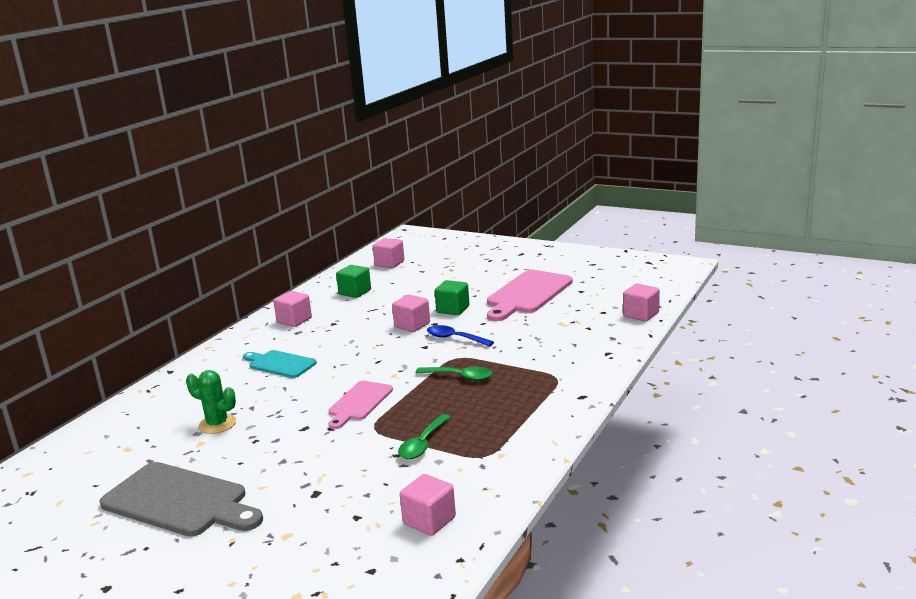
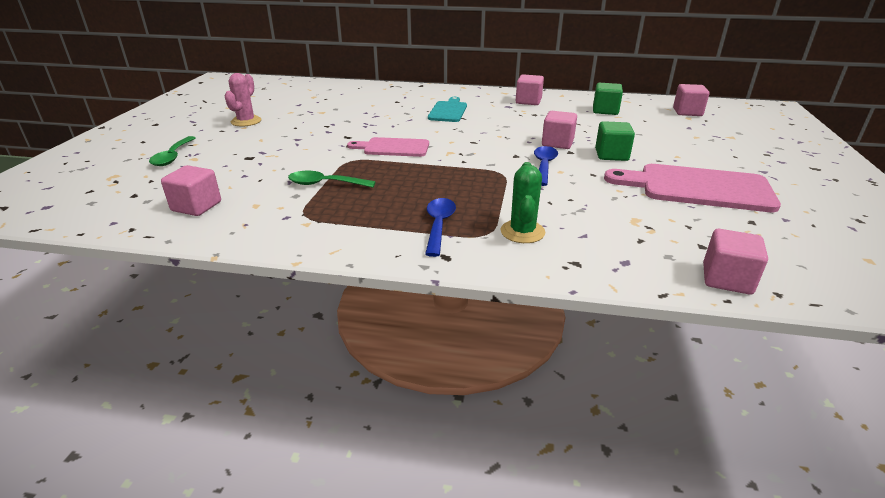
camera: 70 degrees right, 10 degrees up
grey cutting board [99,462,263,537] -> pink cactus [225,73,262,127]
green cactus [186,370,236,434] -> green cactus moved to [500,162,545,243]
green spoon [415,367,493,381] -> green spoon moved to [149,136,196,166]
none -> blue spoon [425,198,456,257]

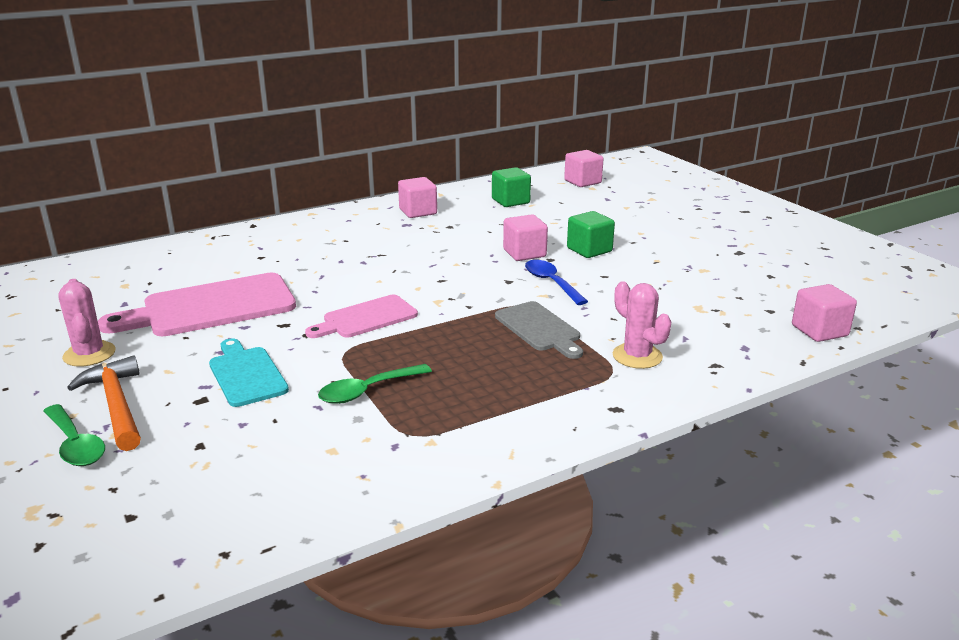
camera: 40 degrees left, 5 degrees down
pink cube [161,165,221,216] -> none
blue spoon [425,198,456,257] -> none
turquoise cutting board [428,97,467,122] -> turquoise cutting board moved to [209,338,289,407]
green cactus [500,162,545,243] -> pink cactus [613,281,672,369]
pink cutting board [604,164,781,212] -> pink cutting board moved to [98,273,296,336]
none -> orange hammer [67,355,141,451]
none -> grey cutting board [495,301,583,359]

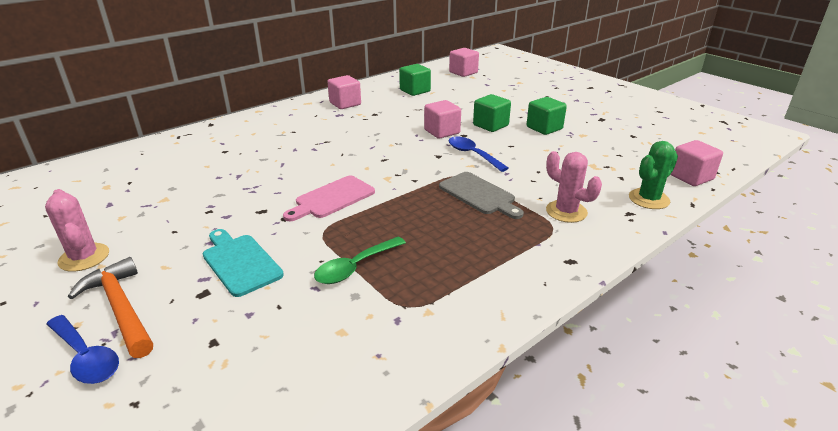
camera: 10 degrees left, 5 degrees up
green spoon [43,404,105,466] -> blue spoon [46,315,119,384]
pink cutting board [98,273,296,336] -> none
none -> green cube [526,97,567,135]
none -> green cactus [629,141,678,209]

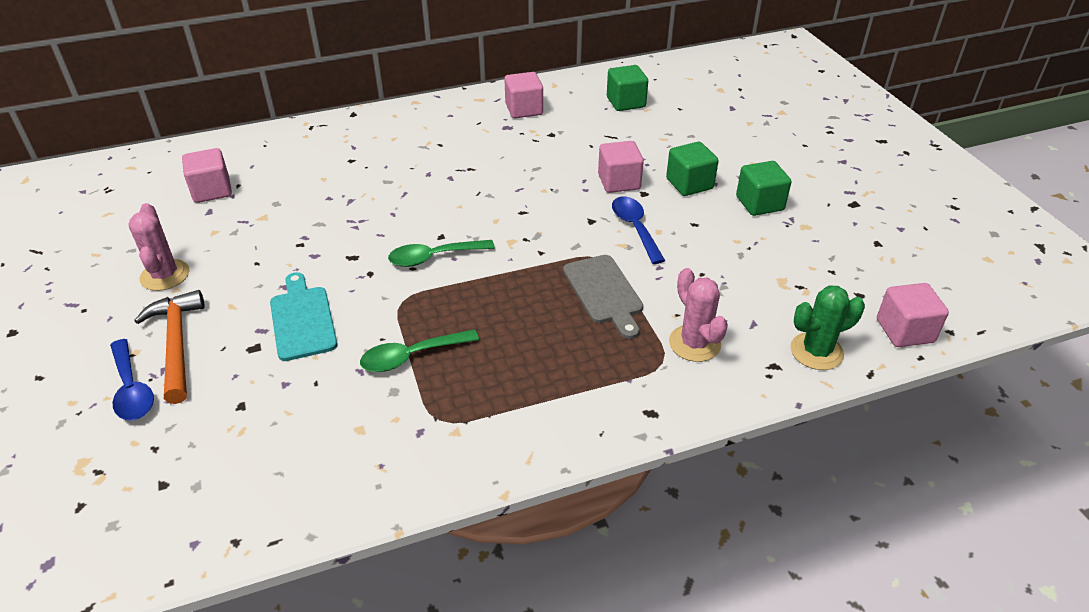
camera: 20 degrees right, 10 degrees up
pink cutting board [283,176,375,221] -> green spoon [388,240,495,267]
pink cube [449,48,479,77] -> pink cube moved to [182,148,232,203]

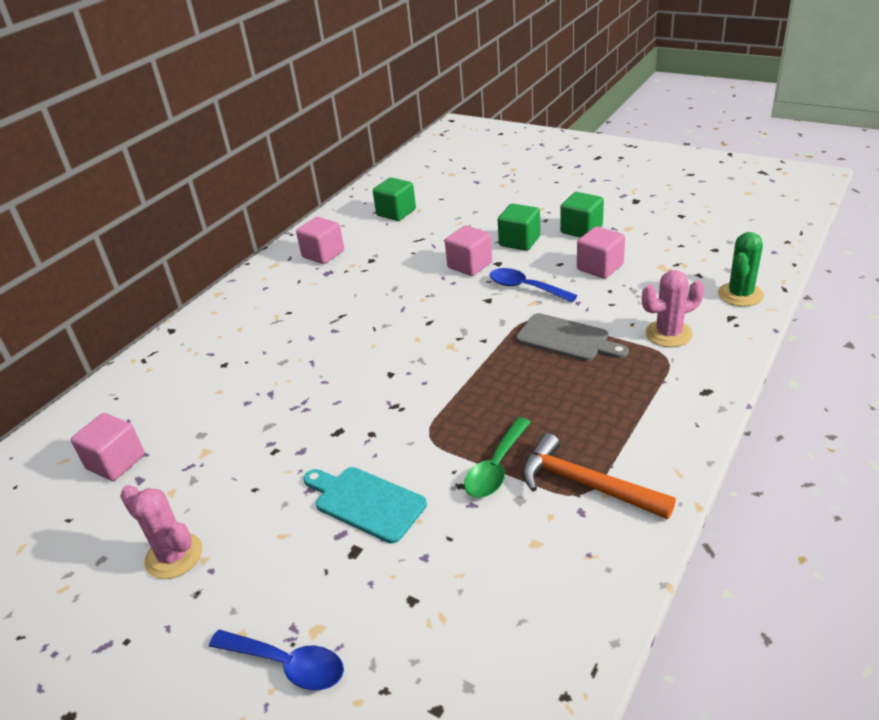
camera: 35 degrees left, 5 degrees down
orange hammer [134,290,205,404] -> orange hammer moved to [522,433,676,519]
green spoon [388,240,495,267] -> none
pink cactus [669,268,728,362] -> pink cactus turned 45 degrees counterclockwise [642,270,704,347]
pink cube [877,283,949,347] -> pink cube moved to [577,226,625,279]

